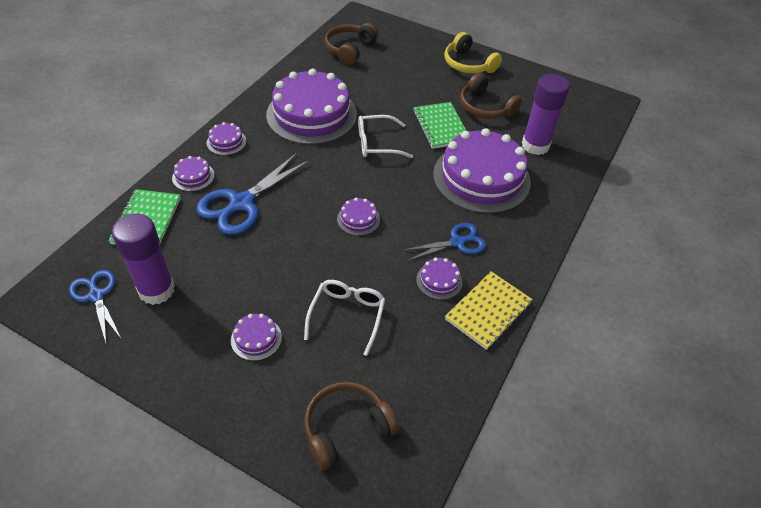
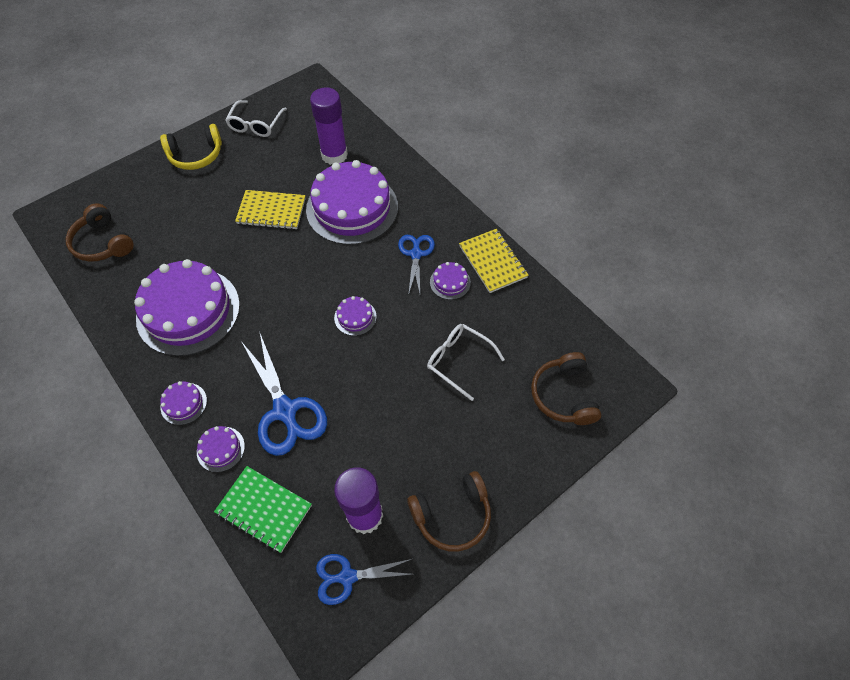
camera: 65 degrees left, 10 degrees up
purple cake [231,314,282,361] -> none
white glasses [358,115,413,158] -> white glasses moved to [225,100,287,137]
green notebook [413,102,467,149] -> yellow notebook [235,190,306,230]
brown headphones [460,73,522,119] -> brown headphones moved to [407,471,491,552]

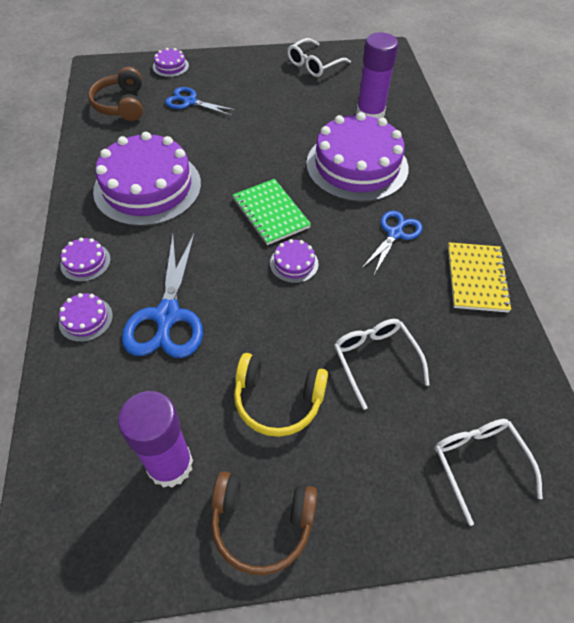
camera: 30 degrees right, 5 degrees down
yellow headphones [160,124,222,170] -> yellow headphones moved to [234,353,328,437]
green notebook [214,466,312,553] -> green notebook moved to [233,179,311,245]
yellow notebook [235,190,306,230] -> none
blue scissors [316,554,413,605] -> blue scissors moved to [165,87,237,116]
purple cake [430,262,471,300] -> purple cake moved to [153,48,189,77]
brown headphones [531,352,601,425] -> white glasses [434,419,543,526]

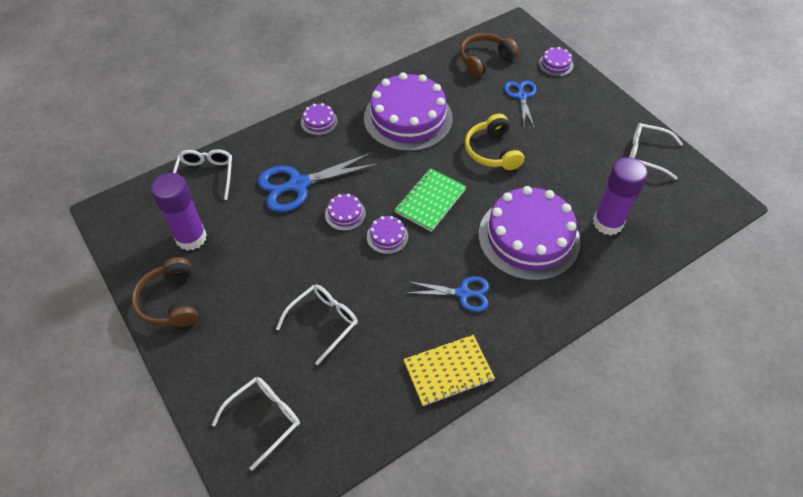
camera: 65 degrees right, 0 degrees up
purple cake [59,293,113,342] -> purple cake moved to [325,194,366,231]
yellow headphones [234,353,328,437] -> yellow headphones moved to [465,114,524,170]
none -> white glasses [173,149,232,200]

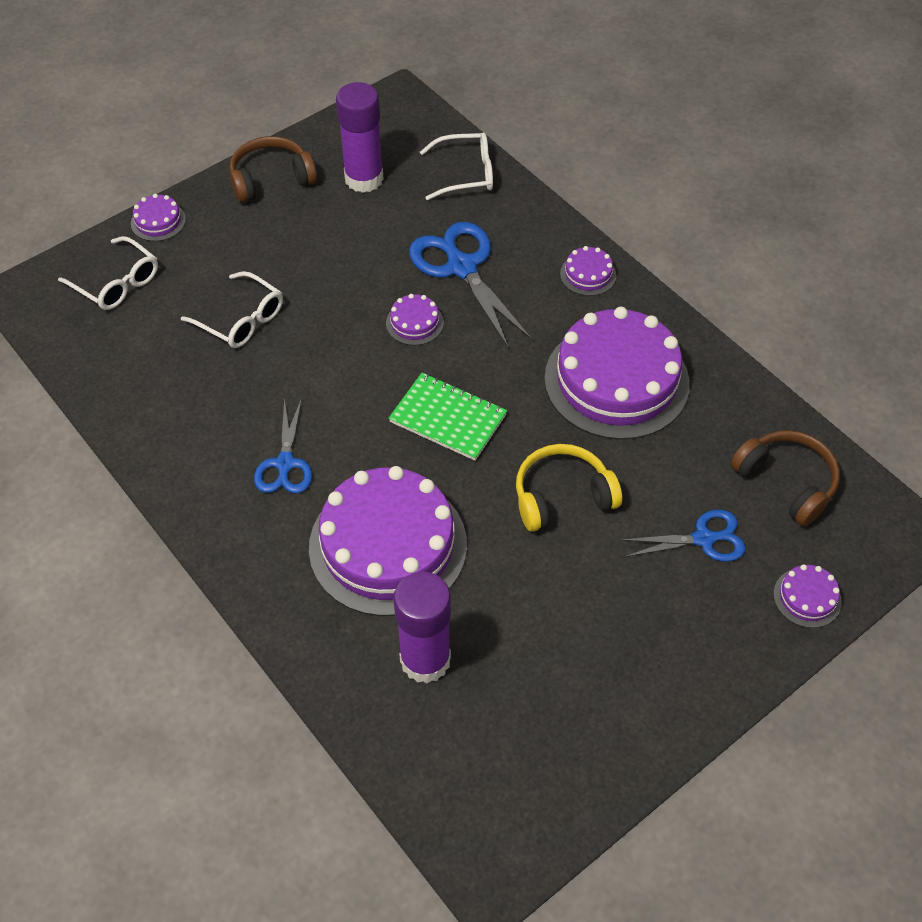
camera: 85 degrees right, 0 degrees up
purple cake [367,216,408,254] -> purple cake moved to [131,194,186,241]
yellow notebook [403,335,495,406] -> none
white glasses [629,123,683,180] -> none

